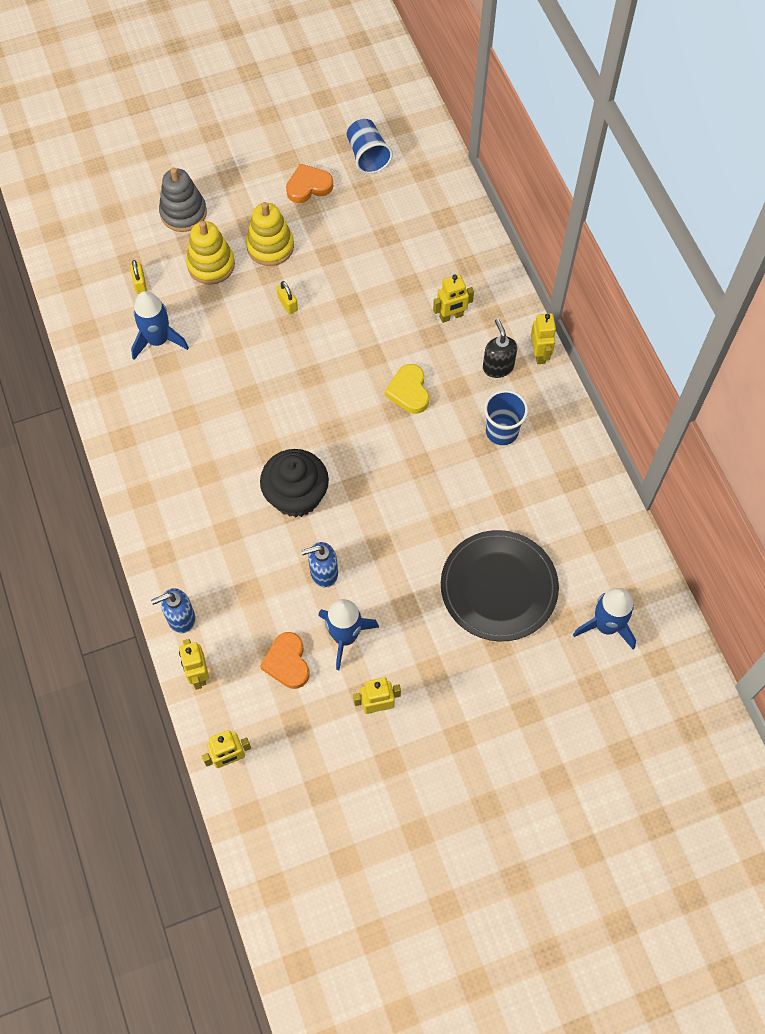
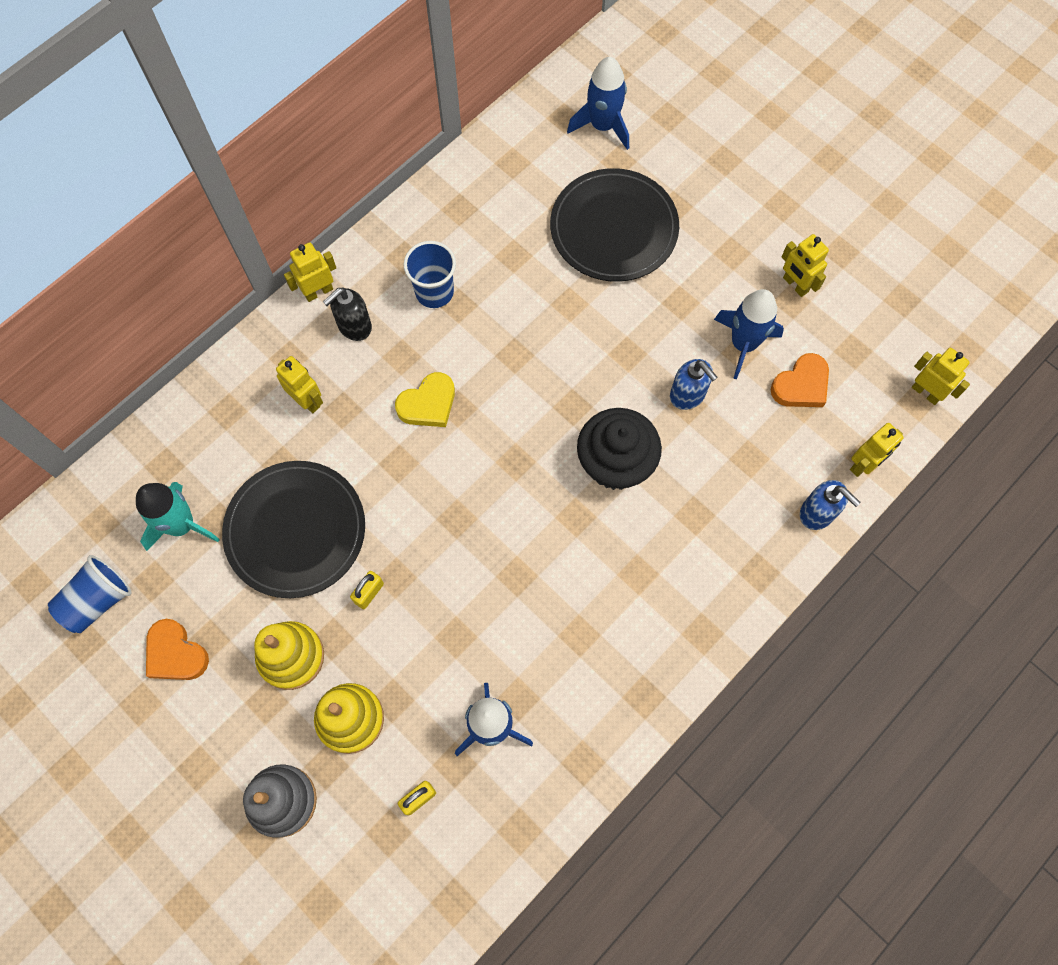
camera: 115 degrees left, 5 degrees up
none -> turquoise rocket [136,482,220,551]
none -> black plate [222,461,365,598]

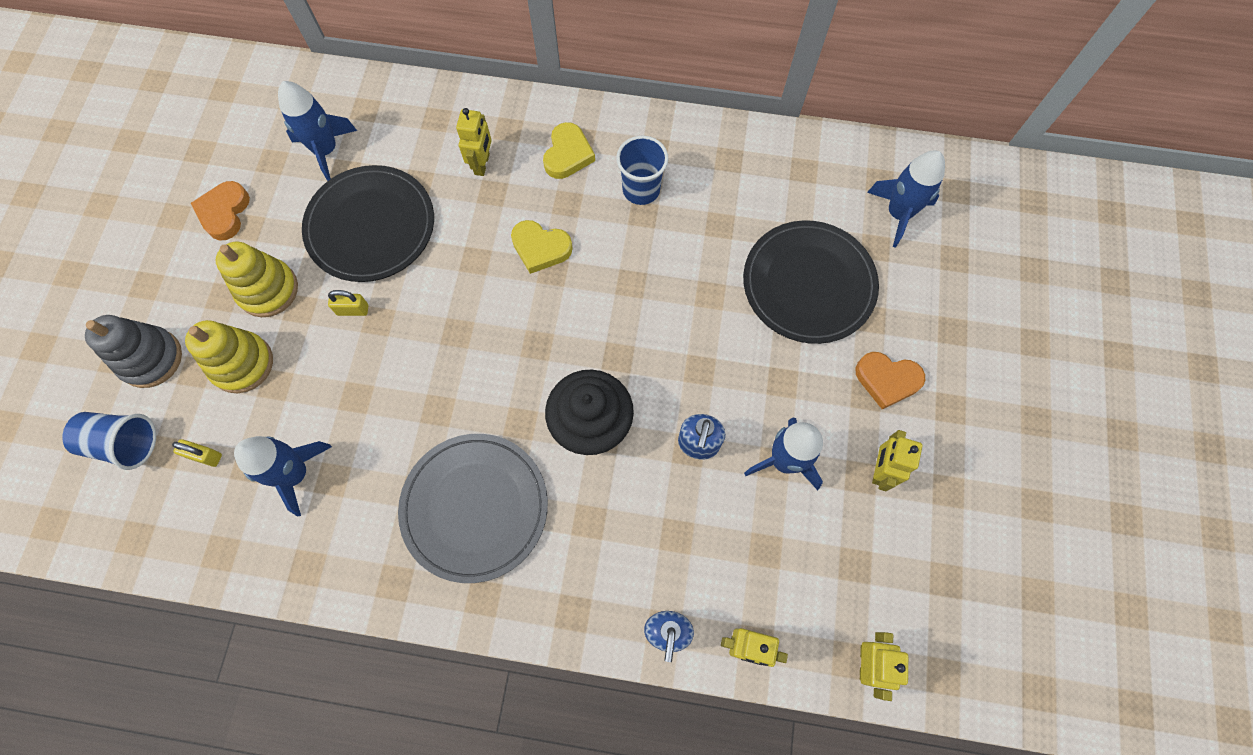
camera: 55 degrees right, 0 degrees up
blue cup [48,555,131,633] -> blue cup moved to [62,412,156,470]
turquoise rocket [136,482,220,551] -> blue rocket [278,81,357,181]
yellow robot [284,242,336,302] -> none
black soap dispenser [323,287,372,341] -> yellow heart [543,122,595,179]
orange heart [770,353,829,407] -> orange heart moved to [856,352,925,409]
none -> grey plate [398,434,548,583]

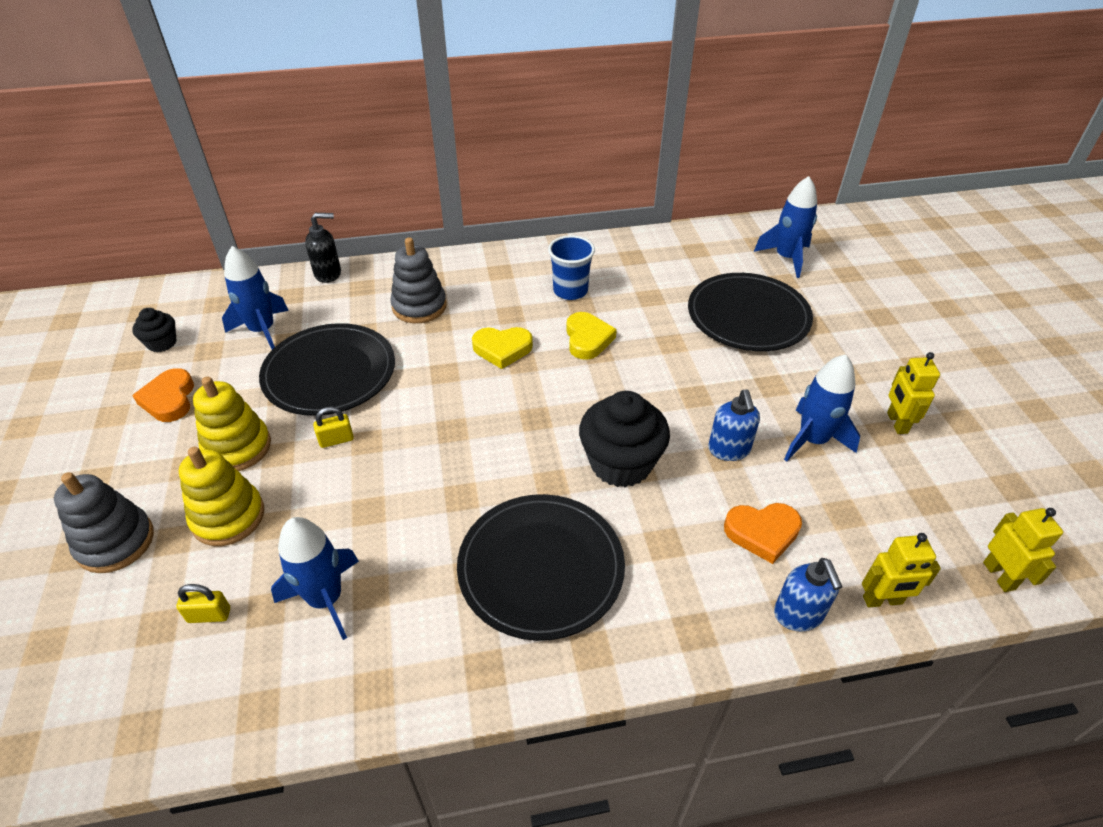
camera: 20 degrees left, 25 degrees down
blue cup [62,412,156,470] -> none
grey plate [398,434,548,583] -> black plate [457,494,625,641]
yellow robot [456,108,492,176] -> grey stacking toy [390,237,447,323]
yellow heart [543,122,595,179] -> yellow heart moved to [566,312,617,360]
orange heart [856,352,925,409] -> orange heart moved to [724,503,802,564]
none -> black cupcake [132,308,177,352]
none -> black soap dispenser [305,213,341,283]

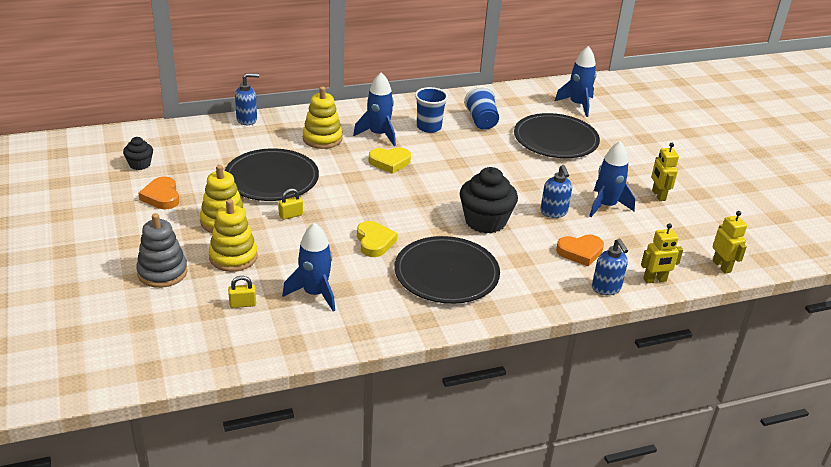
camera: 10 degrees left, 10 degrees down
blue rocket [222,246,289,350] -> blue rocket moved to [353,72,396,146]
black soap dispenser [305,213,341,283] -> blue soap dispenser [235,73,259,125]
grey stacking toy [390,237,447,323] -> yellow stacking toy [303,87,343,149]
yellow heart [566,312,617,360] -> yellow heart moved to [357,221,398,257]
none -> blue cup [464,86,499,130]

